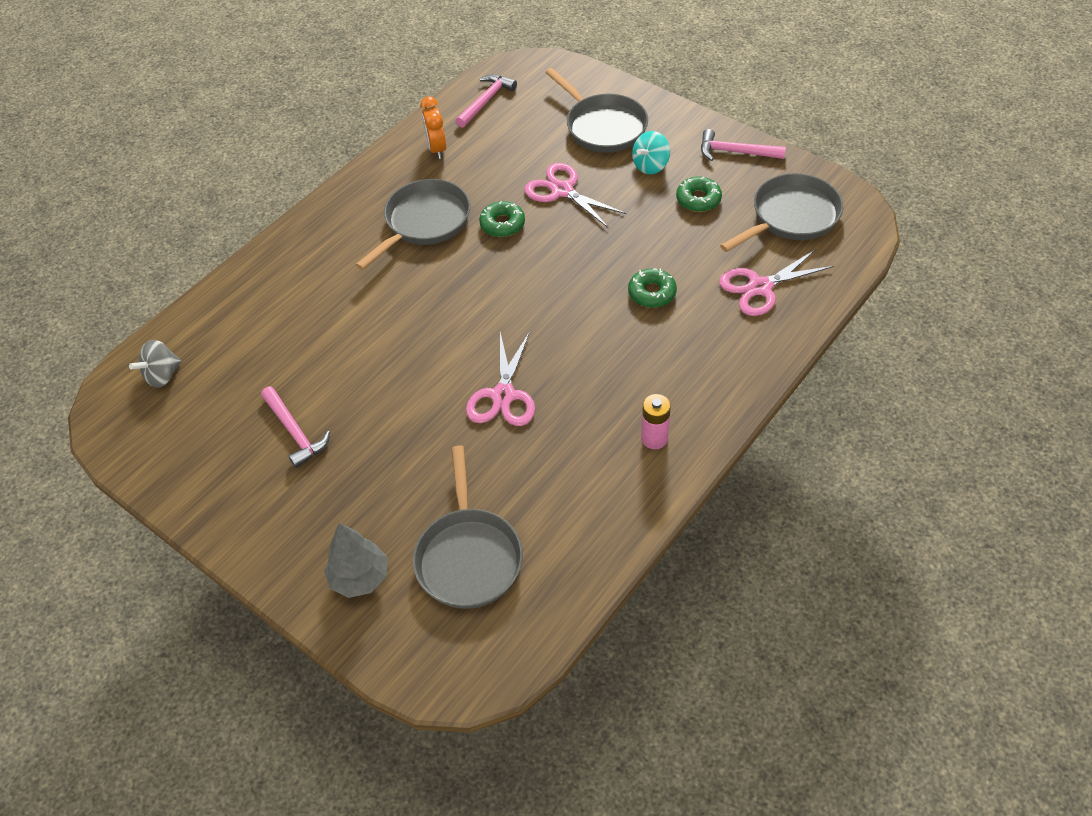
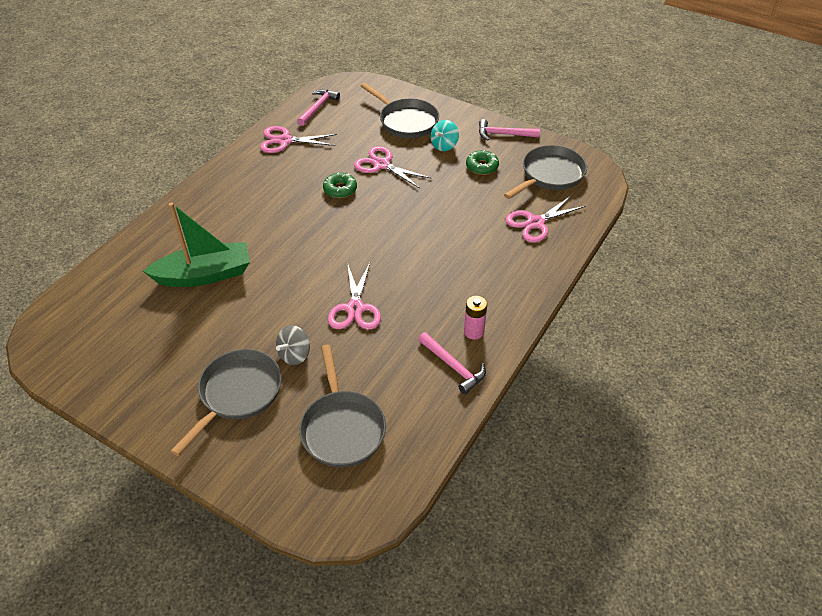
camera: 10 degrees left, 5 degrees down
grey spinning top [129,340,181,388] -> grey spinning top moved to [276,325,310,365]
pink hammer [261,386,330,468] -> pink hammer moved to [418,332,486,394]
grey tree [324,523,388,598] -> none
grey pan [356,179,470,270] -> grey pan moved to [171,349,282,456]
orange clock [420,96,446,159] -> pink scissors [260,126,337,153]
green donut [628,268,677,308] -> none
none -> green boat [143,203,250,287]

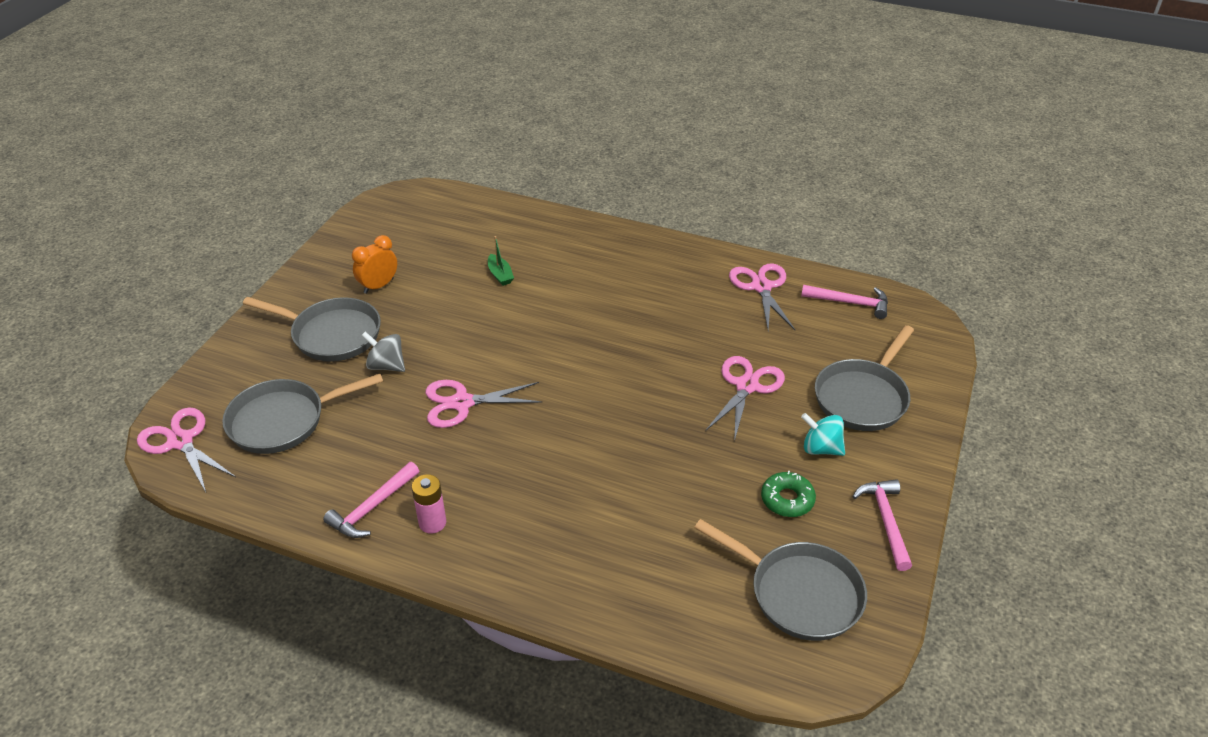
camera: 80 degrees right, 5 degrees down
green boat [143,203,250,287] -> green boat [488,236,514,286], size x0.40
green donut [323,172,357,198] -> none
pink scissors [505,195,586,243] -> pink scissors moved to [137,407,236,492]
none -> orange clock [352,235,397,294]

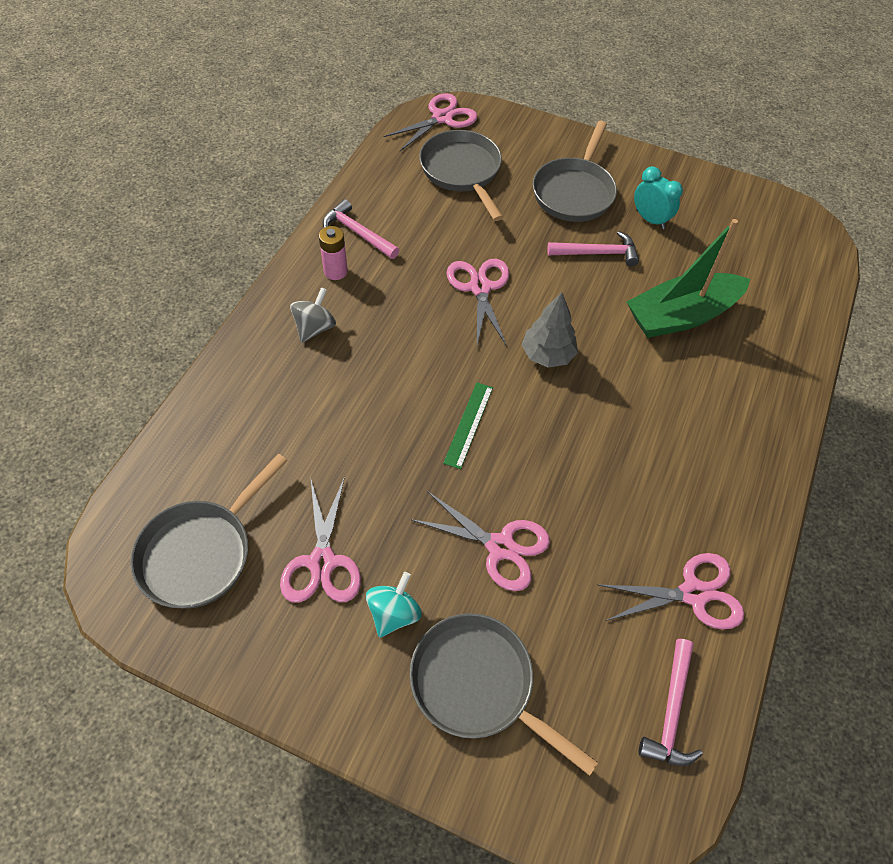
camera: 90 degrees right, 15 degrees up
orange clock [352,235,397,294] -> turquoise clock [634,166,683,229]
grey spinning top [361,331,405,372] -> grey spinning top moved to [290,287,336,343]
green boat [488,236,514,286] -> green boat [627,219,750,338], size x2.48
green donut [761,471,816,517] -> pink scissors [280,476,361,603]
pink hammer [852,479,912,571] -> pink hammer moved to [547,231,639,266]
none -> green ruler [443,382,493,469]
none -> grey tree [522,292,578,368]

